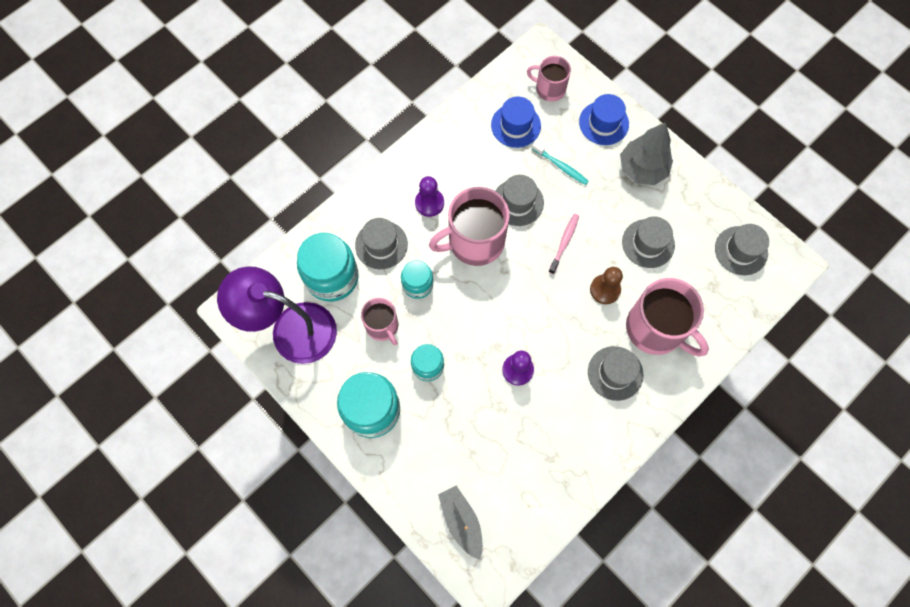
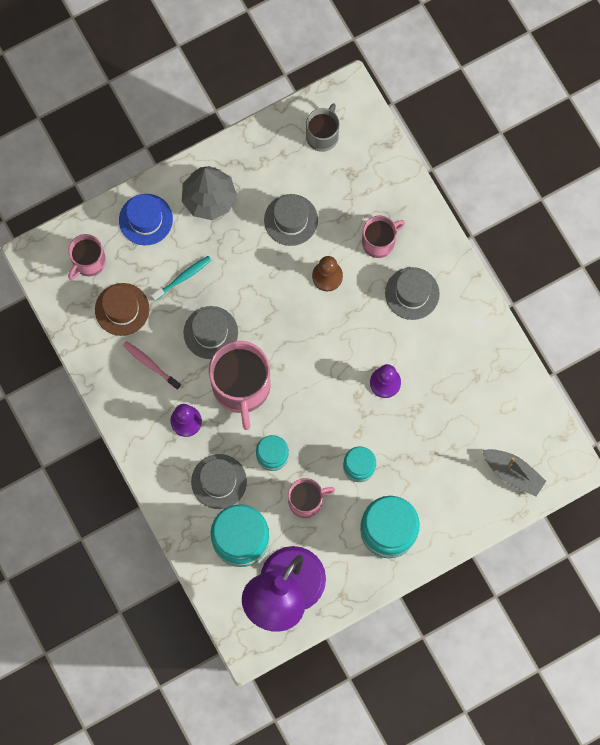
camera: 75 degrees left, 5 degrees up
grey boat [438,486,483,560] -> grey boat turned 135 degrees counterclockwise [483,449,546,496]
blue hat [491,96,541,148] -> brown hat [95,283,149,336]
pink toothbrush [549,214,579,274] -> pink toothbrush moved to [123,341,181,390]
pink mug [626,278,709,357] -> pink mug [362,216,405,258], size x0.57
grey hat [715,224,769,275] -> grey mug [306,103,340,152]

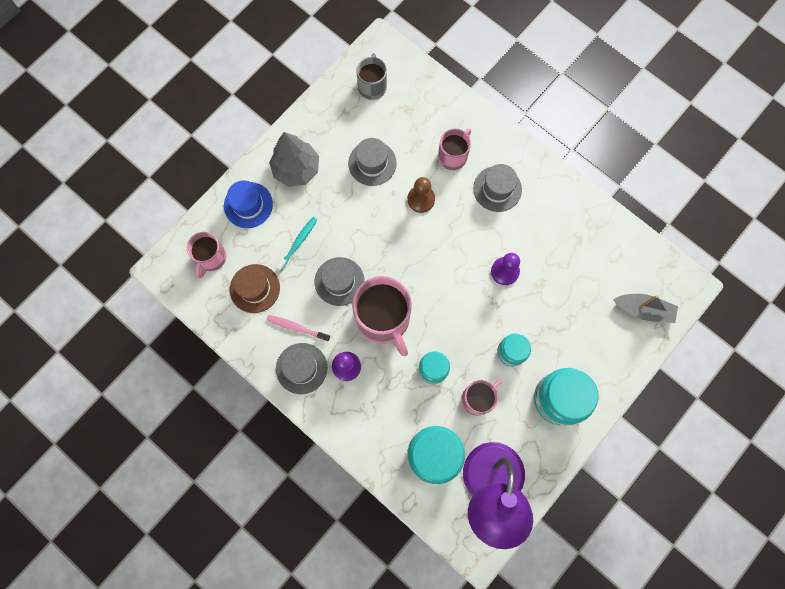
camera: 20 degrees left, 0 degrees up
grey hat [191,454,247,509] -> grey hat moved to [276,343,327,394]

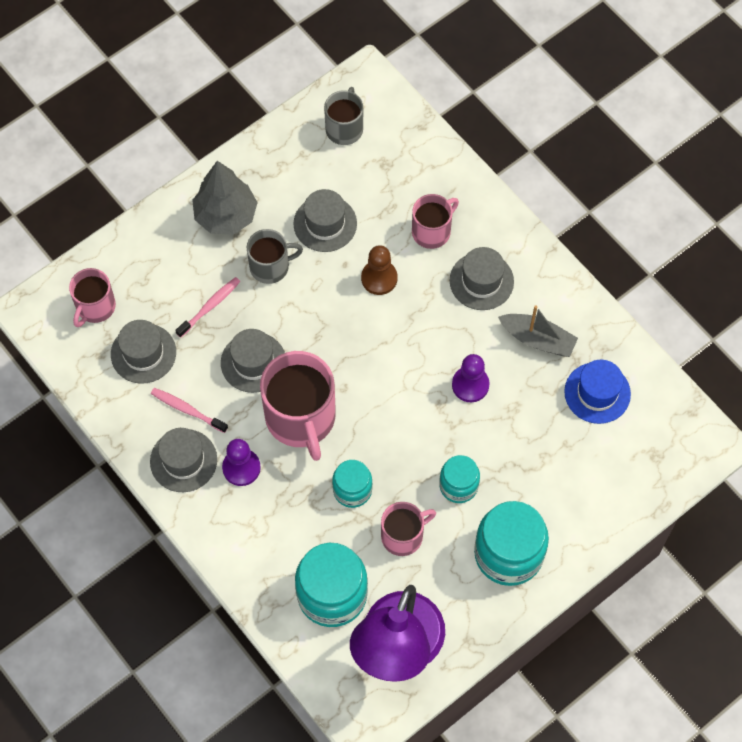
camera: 10 degrees right, 10 degrees down
blue hat [224,181,273,228] -> blue hat moved to [564,360,631,424]
brown hat [230,264,280,313] -> grey hat [111,320,176,384]
turquoise toothbrush [276,217,317,271] -> pink toothbrush [175,277,240,338]
grey boat [613,294,678,323] -> grey boat moved to [498,305,578,357]
none -> grey mug [247,229,303,284]

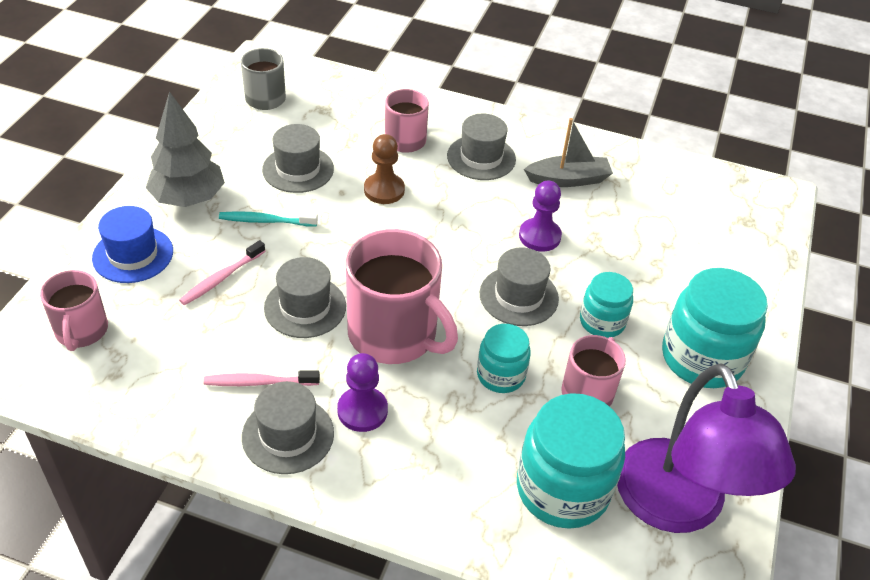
camera: 35 degrees left, 20 degrees down
grey hat [111,320,176,384] -> grey hat moved to [480,247,559,326]
pink toothbrush [175,277,240,338] -> pink toothbrush turned 150 degrees counterclockwise [179,240,265,305]
grey mug [247,229,303,284] -> turquoise toothbrush [219,211,318,227]
blue hat [564,360,631,424] -> blue hat moved to [92,206,173,283]

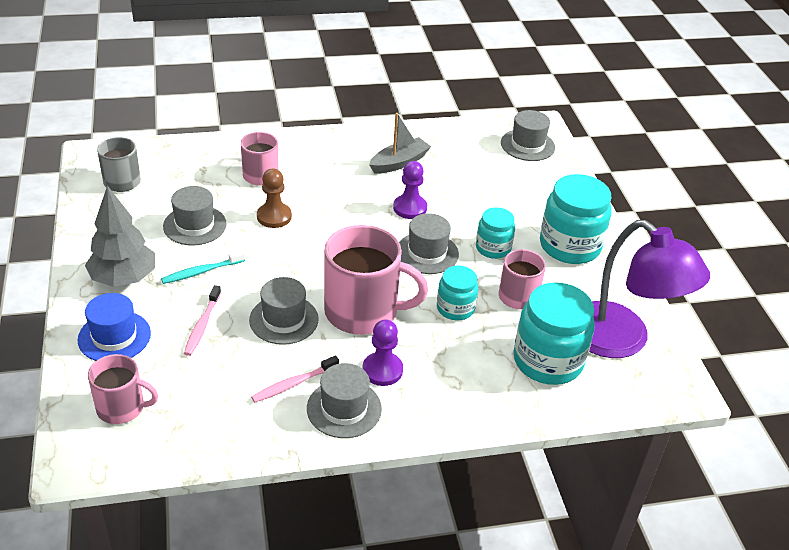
camera: 30 degrees left, 5 degrees down
pink mug [40,270,108,351] -> pink mug turned 45 degrees counterclockwise [88,354,158,424]
grey hat [447,114,516,180] -> grey hat moved to [501,110,555,161]

